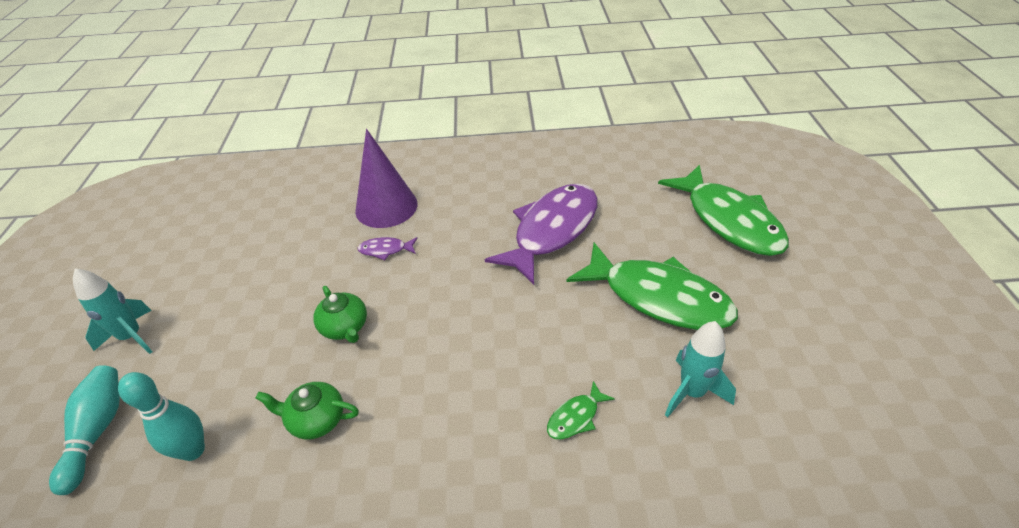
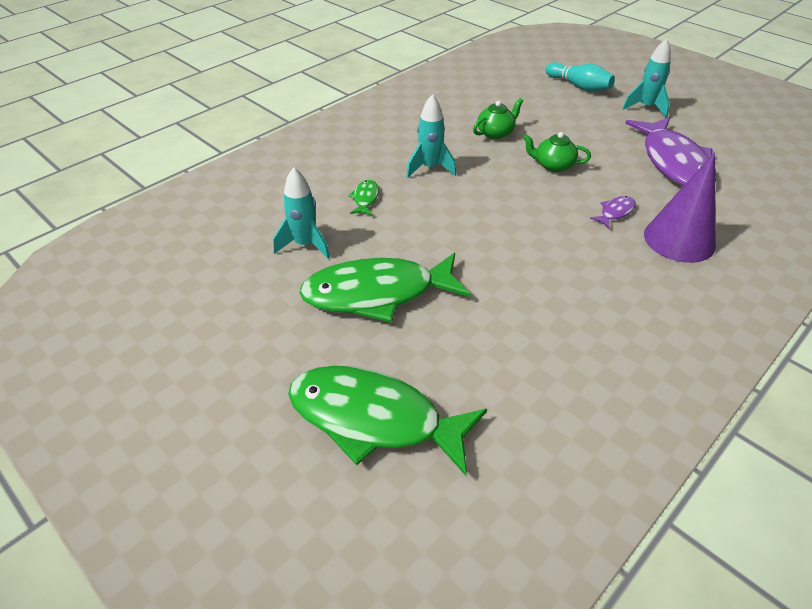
camera: 135 degrees right, 0 degrees up
turquoise bowling pin [118,372,205,461] -> none
purple fish [485,184,598,285] -> purple fish moved to [625,117,716,186]
none -> turquoise rocket [406,94,456,178]

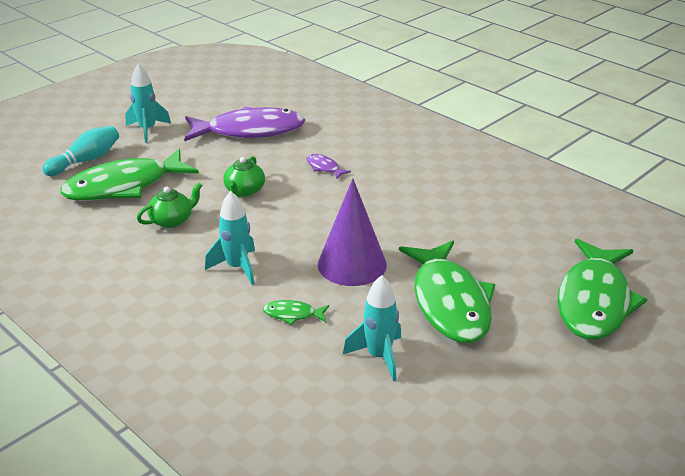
camera: 90 degrees left, 10 degrees down
green teapot [473,98,523,139] -> green teapot turned 90 degrees clockwise [137,182,203,228]
purple cone [644,152,716,263] -> purple cone moved to [318,178,387,286]
none -> green fish [60,149,199,201]

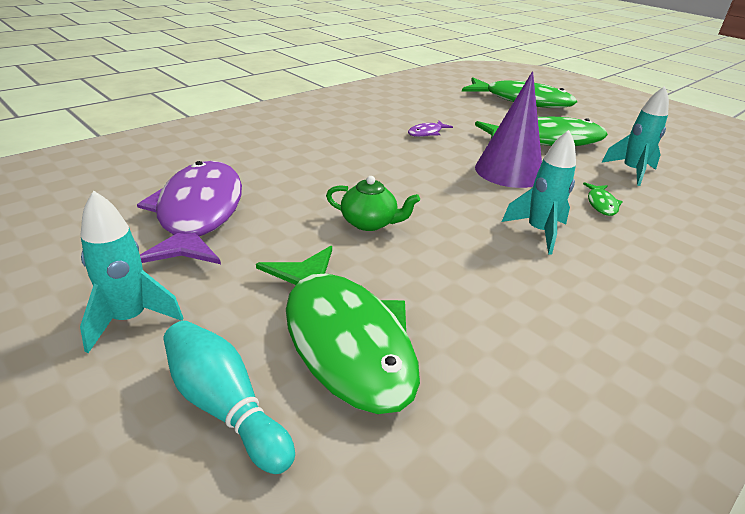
camera: 90 degrees left, 0 degrees up
green teapot [137,182,203,228] -> none
purple fish [306,154,351,179] -> purple fish moved to [408,121,453,137]

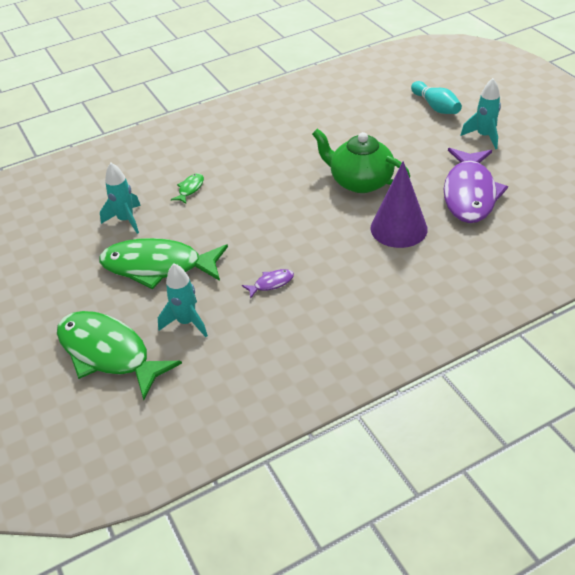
camera: 160 degrees left, 10 degrees up
green fish [256,246,420,414] -> none
green teapot [326,176,420,231] -> green teapot [312,129,410,193], size x1.77
purple cone [475,71,542,188] -> purple cone moved to [370,161,428,248]
turquoise rocket [502,130,576,255] -> turquoise rocket moved to [158,263,208,337]

